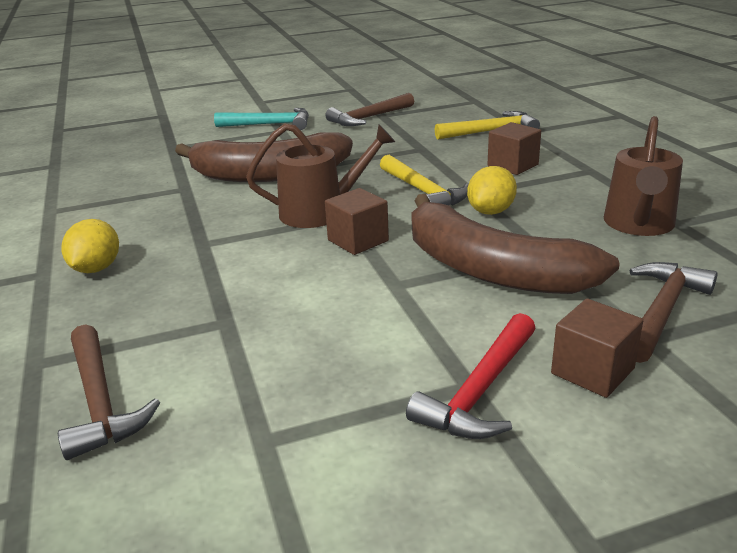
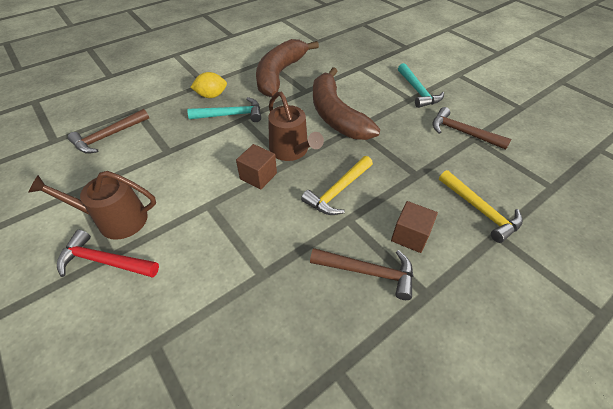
camera: 70 degrees right, 20 degrees up
brown banana [412,194,620,294] -> brown banana moved to [256,39,319,97]
yellow lemon [467,166,517,215] -> none
brown cube [551,299,643,398] -> none
brown watering can [604,116,683,236] -> brown watering can moved to [28,171,156,240]
brown hammer [629,262,718,363] -> brown hammer moved to [310,248,413,300]
none -> turquoise hammer [187,97,261,122]

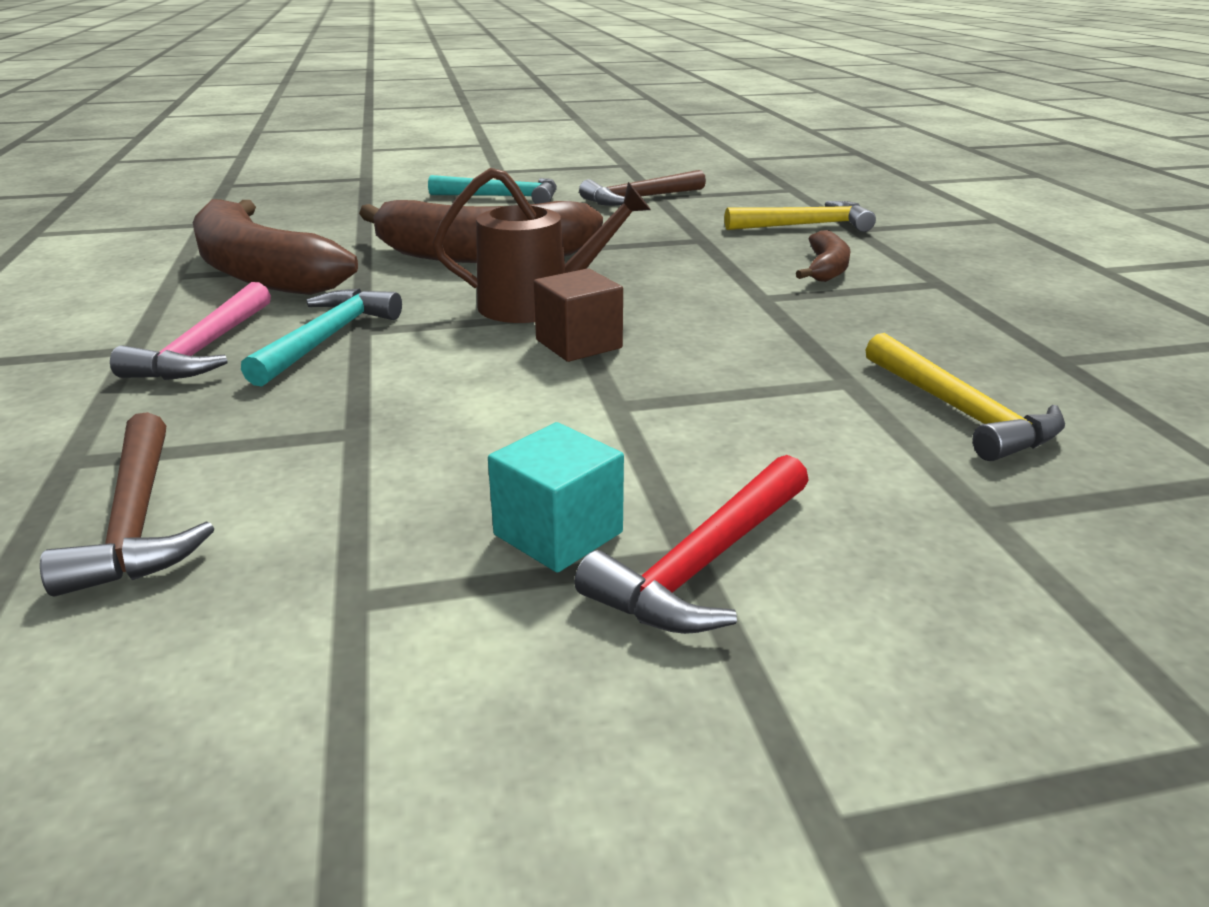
camera: 65 degrees left, 20 degrees down
brown watering can [28,171,156,240] -> turquoise cube [488,422,624,573]
yellow lemon [190,72,227,98] -> pink hammer [110,282,271,380]
yellow hammer [301,156,373,215] -> yellow hammer moved to [865,333,1065,461]
brown hammer [310,248,413,300] -> none
brown cube [391,201,438,253] -> brown banana [796,230,851,282]

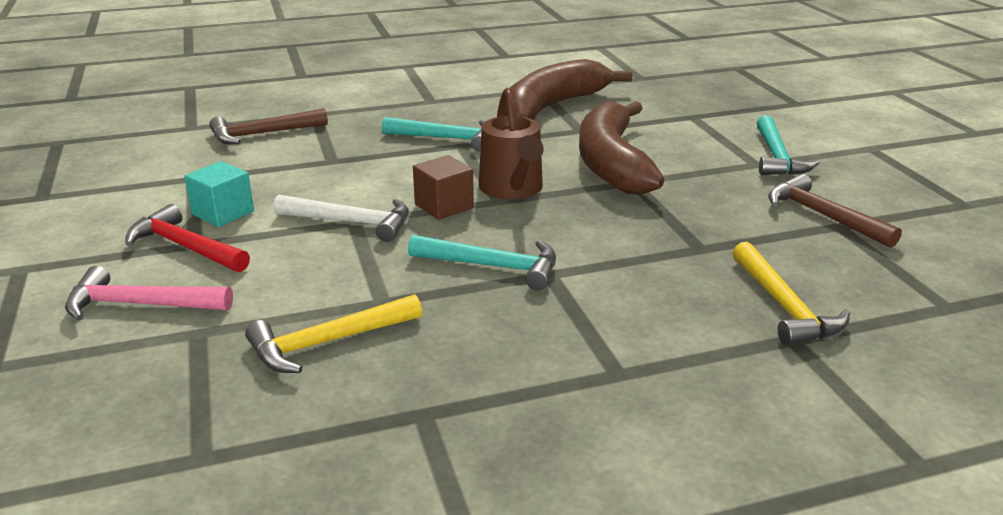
camera: 85 degrees right, 0 degrees up
pink hammer [110,282,271,380] -> pink hammer moved to [65,266,233,321]
brown banana [796,230,851,282] -> none
none -> white hammer [273,195,409,242]
none -> turquoise hammer [408,235,556,290]

